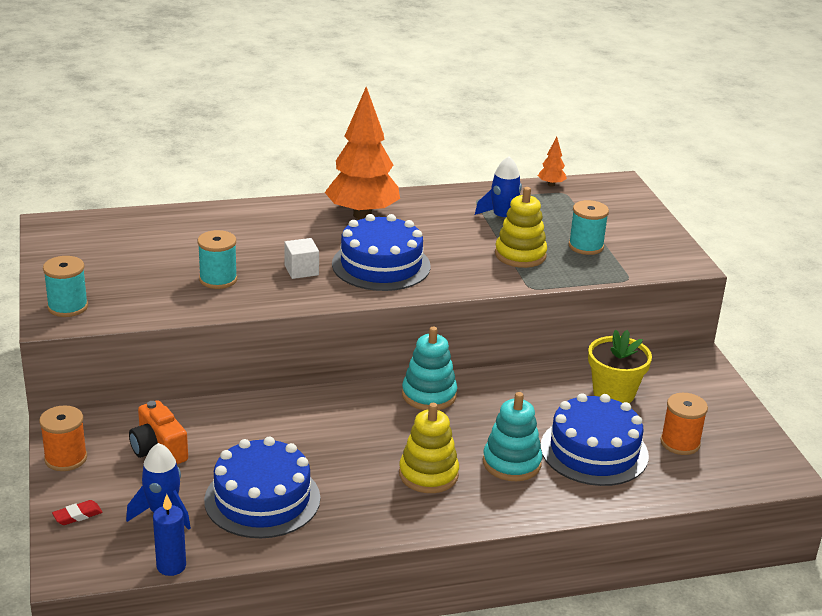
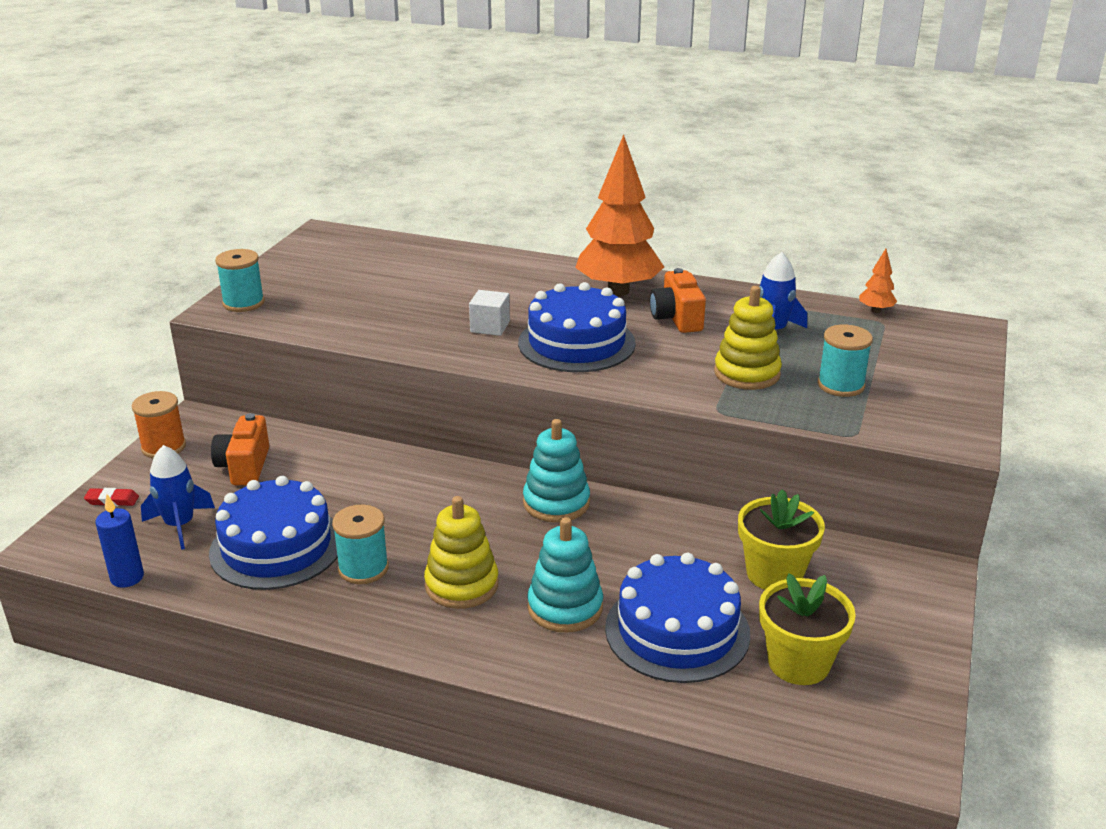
camera: 35 degrees right, 0 degrees up
turquoise spool [198,230,237,289] -> turquoise spool moved to [332,505,389,584]
orange spool [660,393,708,455] -> yellow flower pot [759,573,856,685]
none -> orange camera [650,268,706,333]

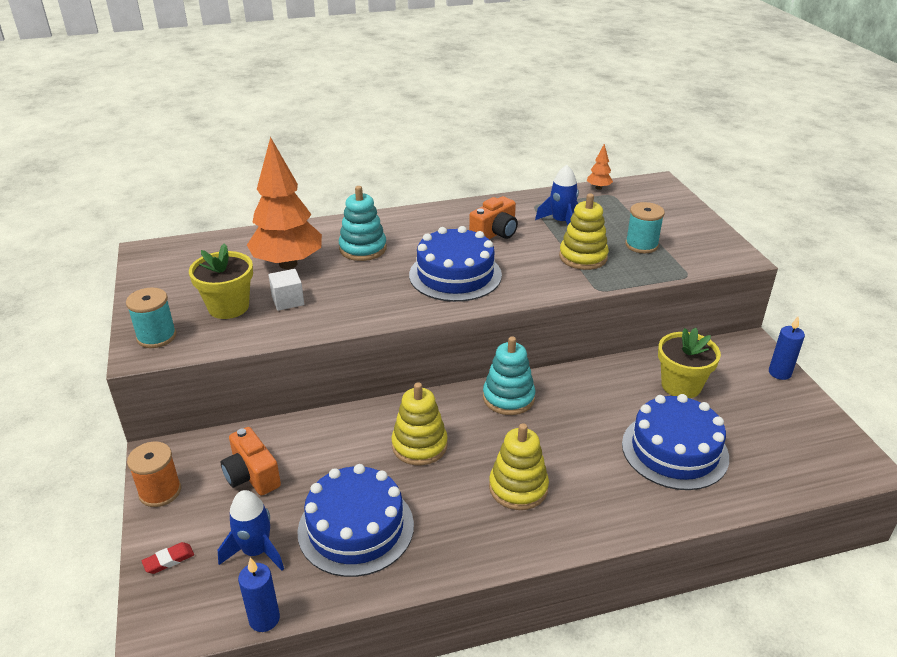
camera: 35 degrees left, 5 degrees up
turquoise spool [332,505,389,584] -> none
white cube [469,290,510,336] -> white cube moved to [268,269,304,311]
turquoise stacking toy [527,517,603,633] -> turquoise stacking toy moved to [339,186,387,261]
orange tree [575,134,664,296] -> orange tree moved to [247,137,322,269]
orange camera [650,268,706,333] -> orange camera turned 90 degrees counterclockwise [469,196,518,239]
yellow flower pot [759,573,856,685] -> yellow flower pot moved to [189,243,253,319]
none -> yellow stacking toy [391,382,448,465]
none -> blue candle [769,317,805,380]

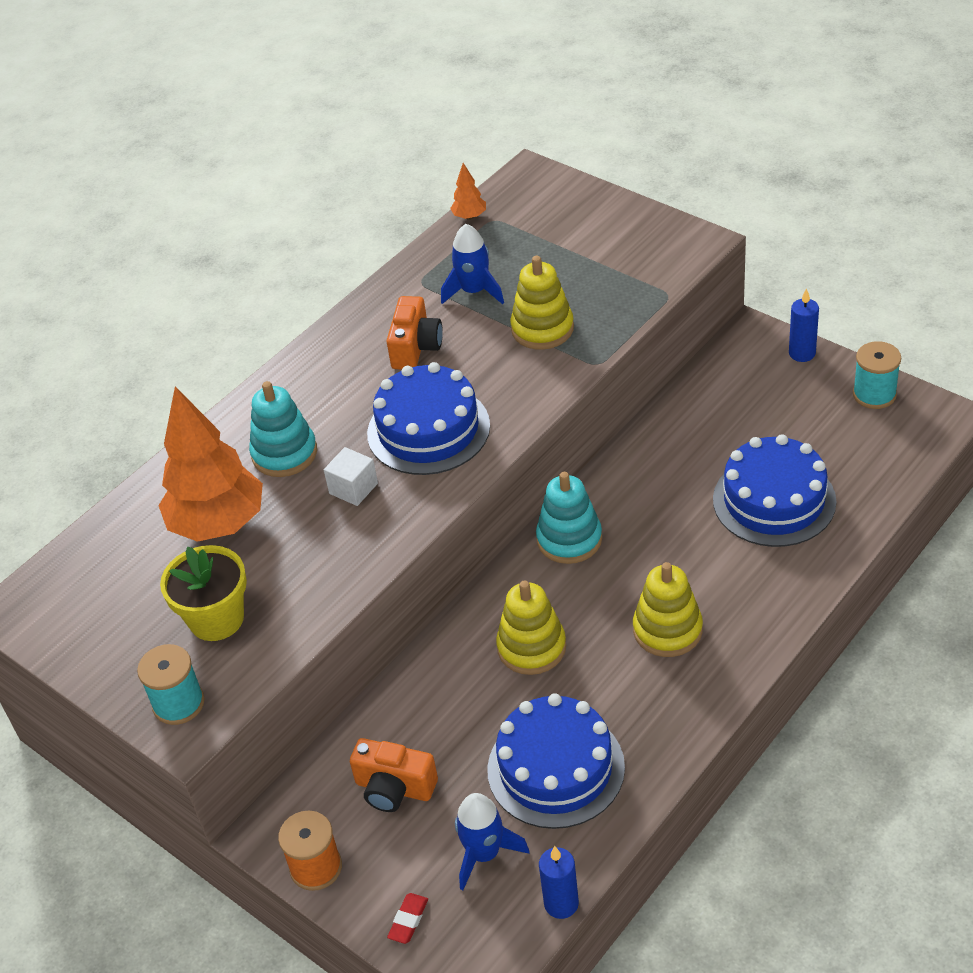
camera: 30 degrees left, 10 degrees up
white cube [268,269,304,311] -> white cube moved to [324,447,378,506]
turquoise spool [625,202,665,253] -> turquoise spool moved to [853,341,901,409]
yellow flower pot [658,328,721,398] -> none

